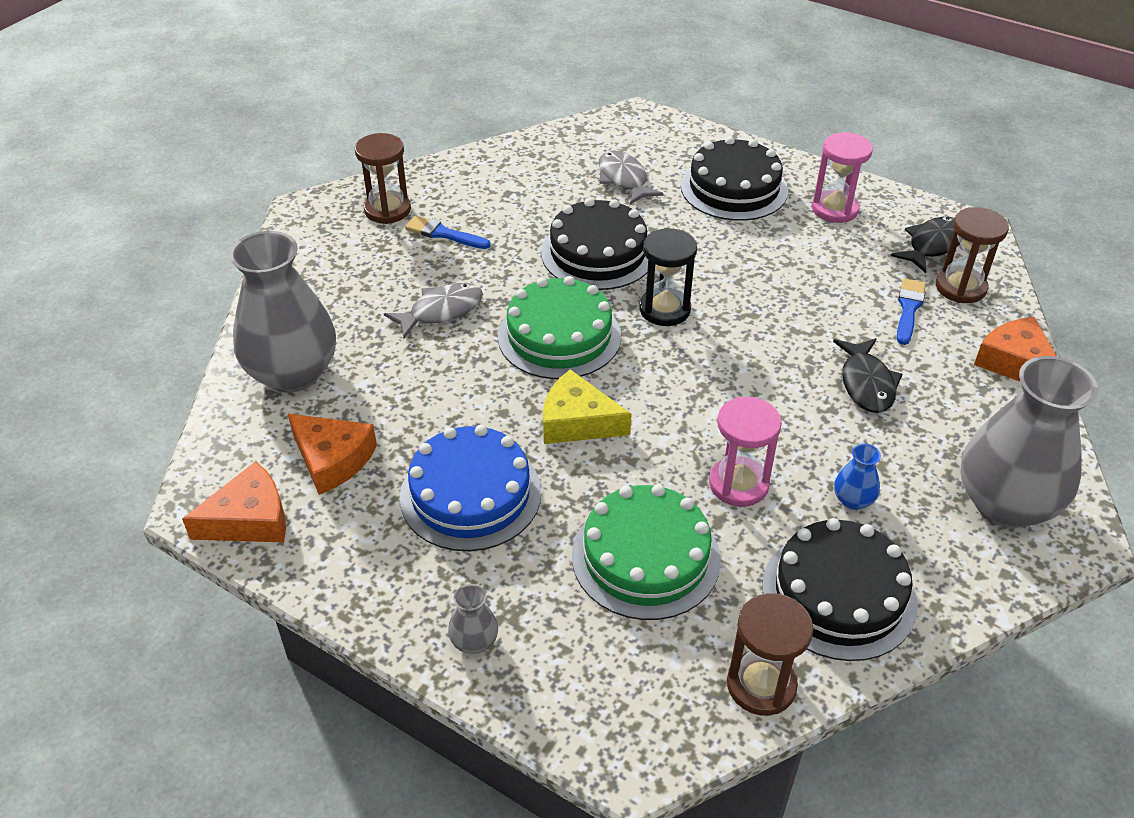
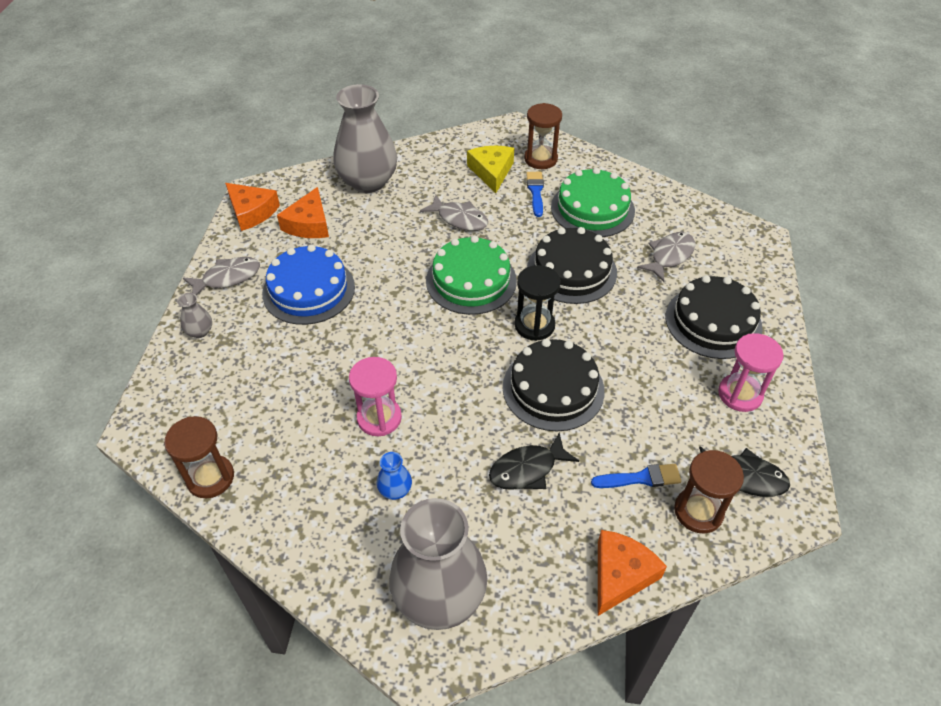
camera: 65 degrees right, 5 degrees up
yellow cheese [543,369,631,444] -> yellow cheese moved to [467,146,514,193]
green cake [572,484,721,620] -> green cake moved to [551,167,635,237]
black cake [762,518,918,661] -> black cake moved to [503,339,605,431]
none -> grey fish [183,257,260,296]

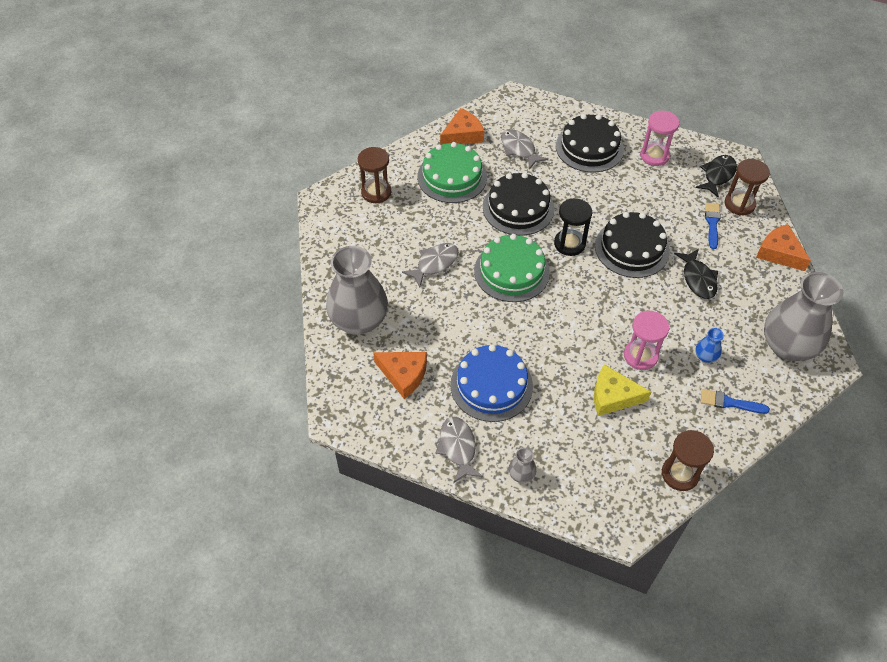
camera: 75 degrees left, 5 degrees up
orange cheese [225,183,280,231] -> orange cheese moved to [440,108,484,145]
yellow cheese [467,146,514,193] -> yellow cheese moved to [594,364,651,416]
blue brush [526,172,544,217] -> blue brush moved to [701,389,770,414]

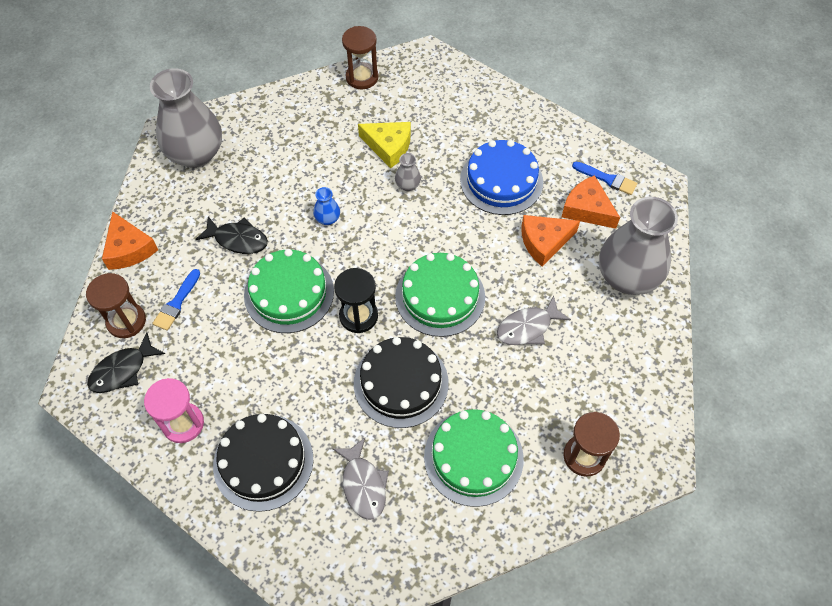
camera: 165 degrees left, 5 degrees up
grey fish [436,417,483,483] -> none
orange cheese [440,108,484,145] -> orange cheese moved to [521,215,580,267]
grey vase [509,447,536,483] -> grey vase moved to [395,153,421,191]
black cake [595,212,670,278] -> green cake [244,249,334,333]
pink hourglass [624,311,669,370] -> none
black fish [674,249,718,299] -> black fish turned 105 degrees clockwise [195,216,268,254]
blue vase [695,328,724,363] -> blue vase moved to [313,187,340,225]
blue brush [701,389,770,414] -> blue brush moved to [572,162,637,195]

